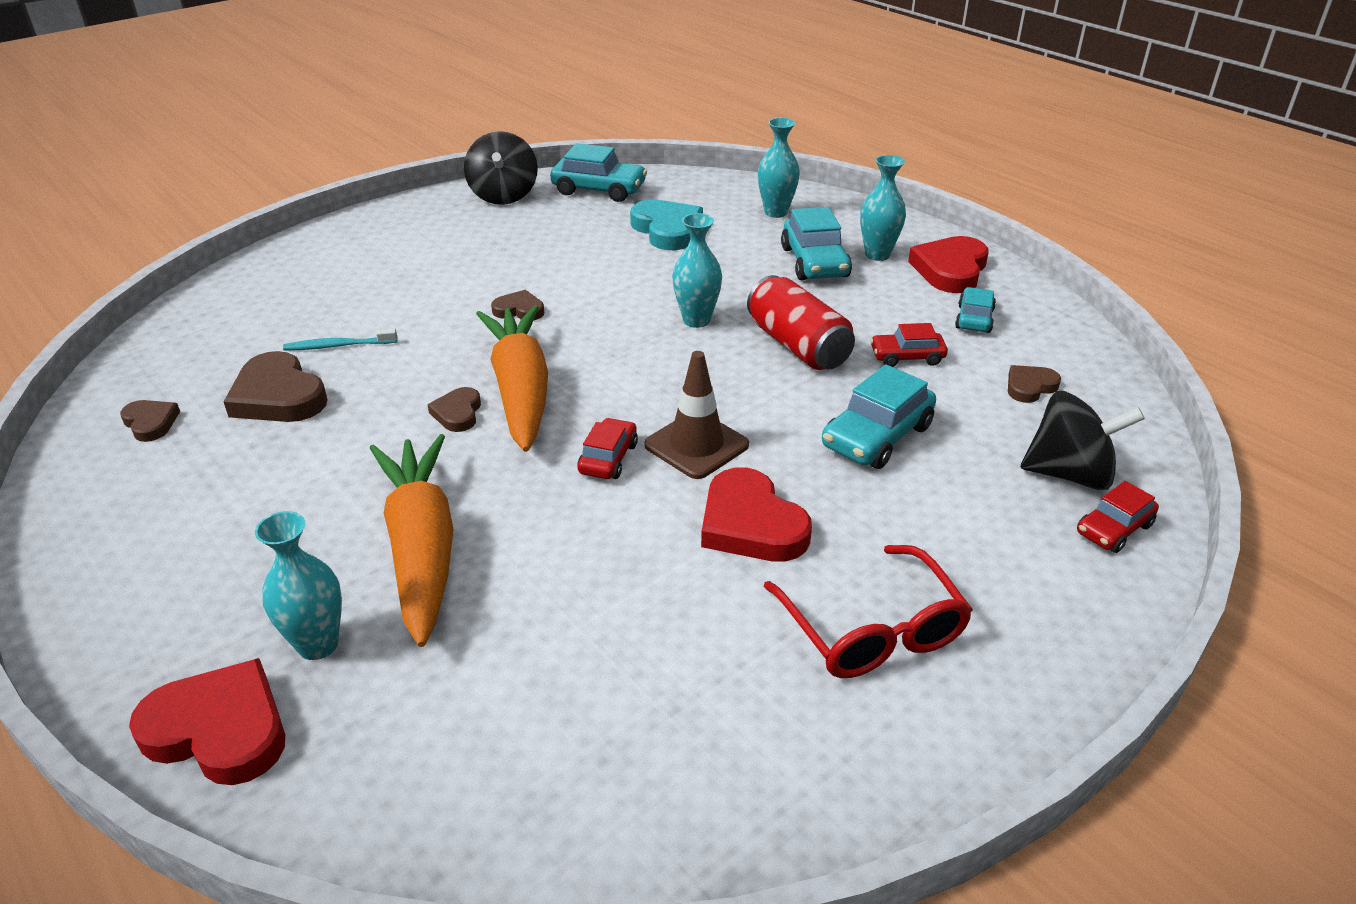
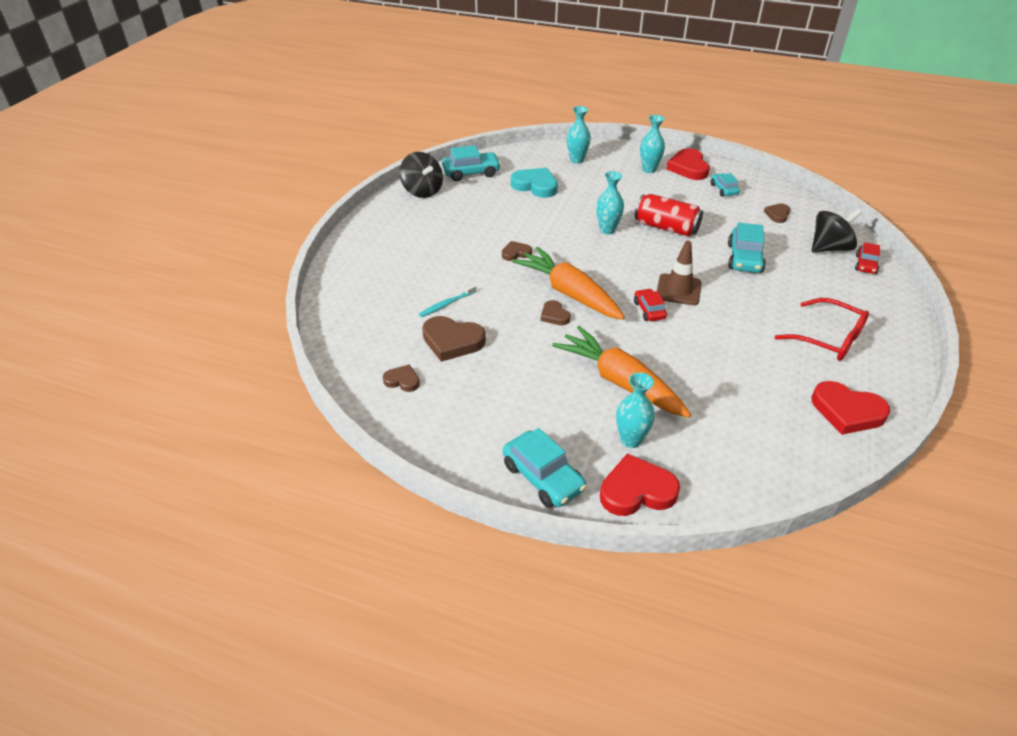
camera: 30 degrees left, 5 degrees up
red heart [701,467,812,562] -> red heart moved to [812,381,890,435]
turquoise car [781,207,852,280] -> turquoise car moved to [503,428,587,508]
red car [870,323,948,367] -> none

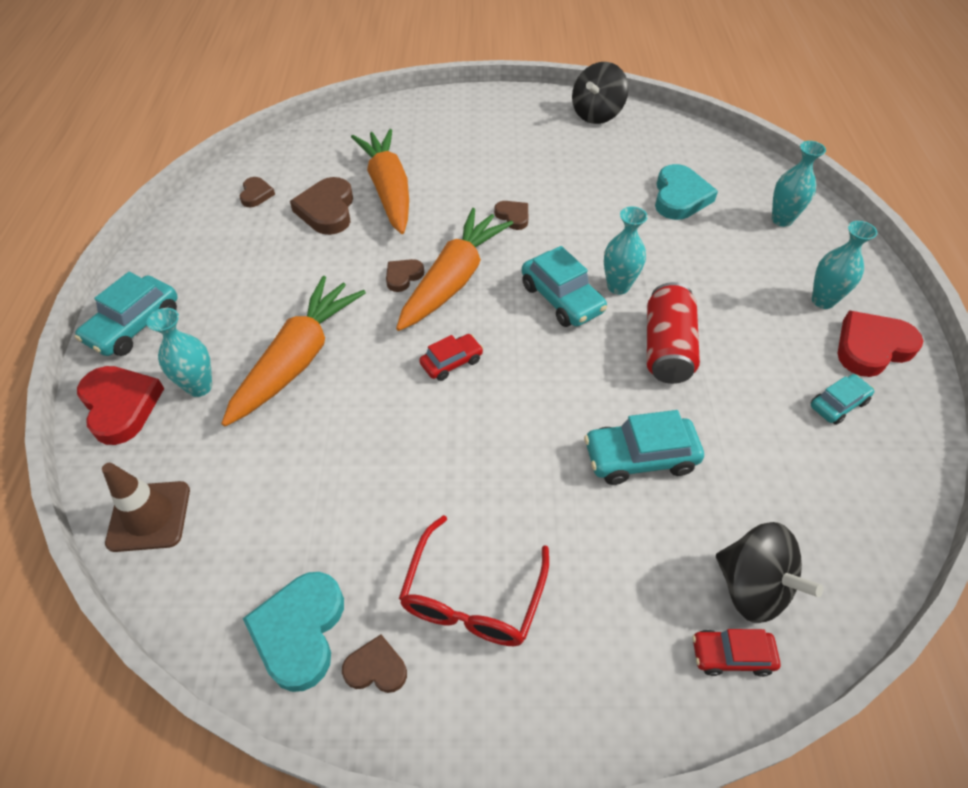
camera: 70 degrees right, 10 degrees up
turquoise toothbrush [419,284,477,317] -> orange carrot [351,129,409,234]
turquoise car [442,145,501,181] -> turquoise car moved to [522,246,607,327]
brown traffic cone [657,241,702,305] -> brown traffic cone moved to [102,463,190,552]
brown heart [764,204,790,223] -> brown heart moved to [342,634,407,693]
red heart [812,381,890,435] -> turquoise heart [243,572,344,692]

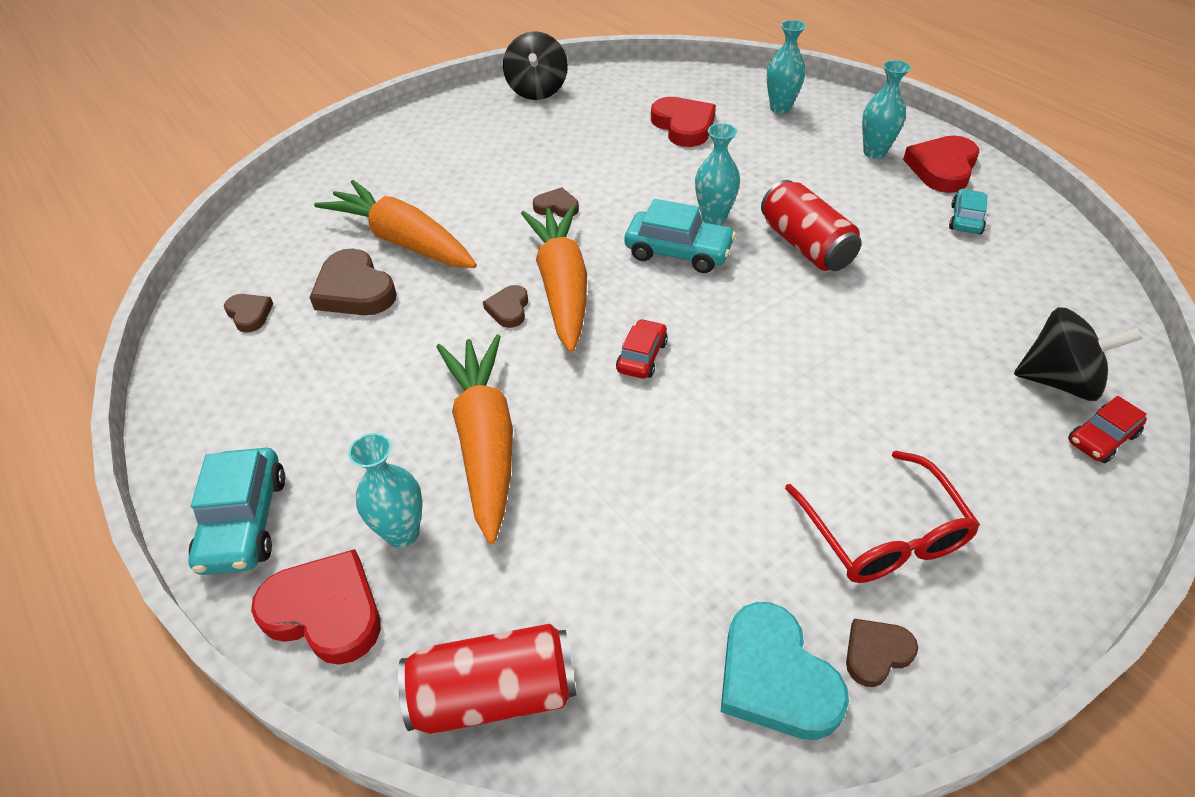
camera: 35 degrees left, 5 degrees down
brown traffic cone [102,463,190,552] -> red can [398,624,576,734]
turquoise car [584,410,704,485] -> none
turquoise heart [655,164,718,220] -> red heart [651,97,716,147]

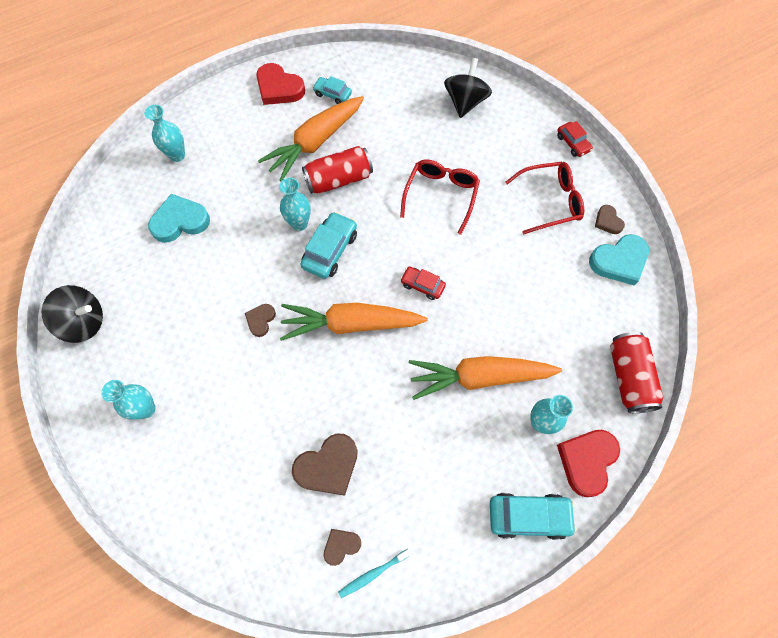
camera: 85 degrees left, 20 degrees up
orange carrot [314,180,477,268] -> orange carrot moved to [258,96,364,181]
brown heart [483,285,528,328] -> none
red heart [651,97,716,147] -> turquoise heart [148,194,210,243]
turquoise vase [862,60,911,159] -> turquoise vase moved to [101,380,156,420]
red car [1068,396,1147,463] -> red car moved to [557,121,593,157]
none -> turquoise toothbrush [338,549,411,598]
none -> red glasses [400,160,480,235]

